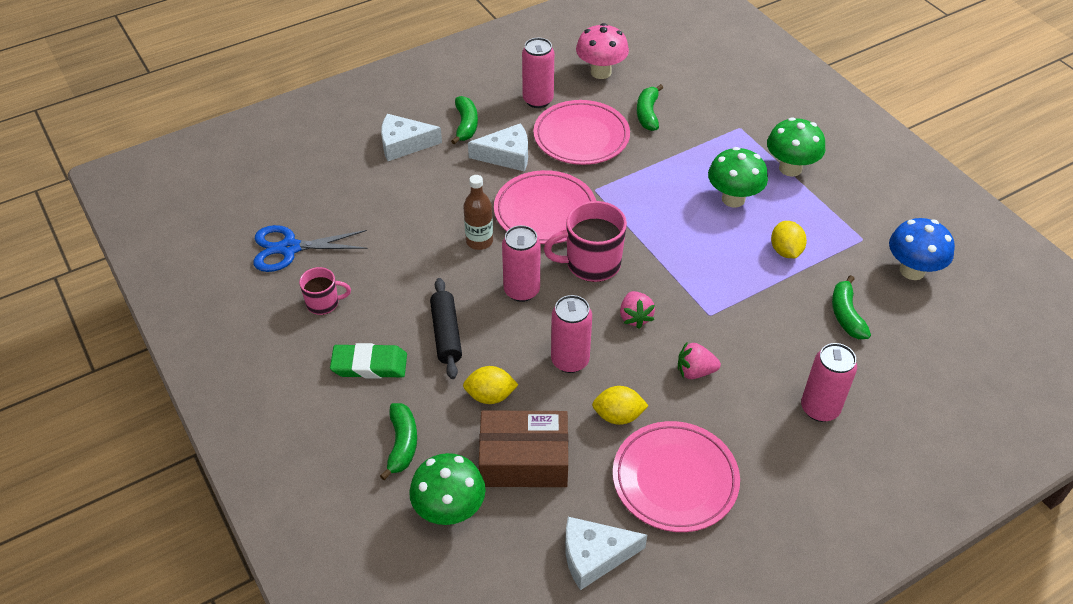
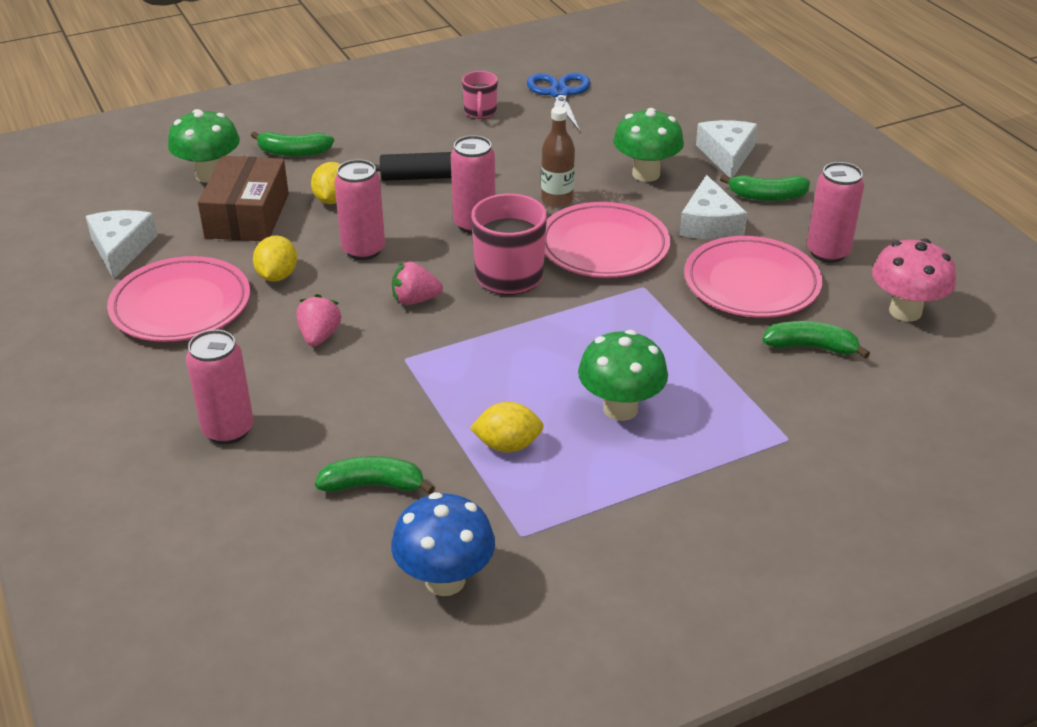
camera: 95 degrees right, 10 degrees down
green eraser [330,343,407,379] -> none
green mushroom [767,117,825,177] -> green mushroom moved to [613,108,684,182]

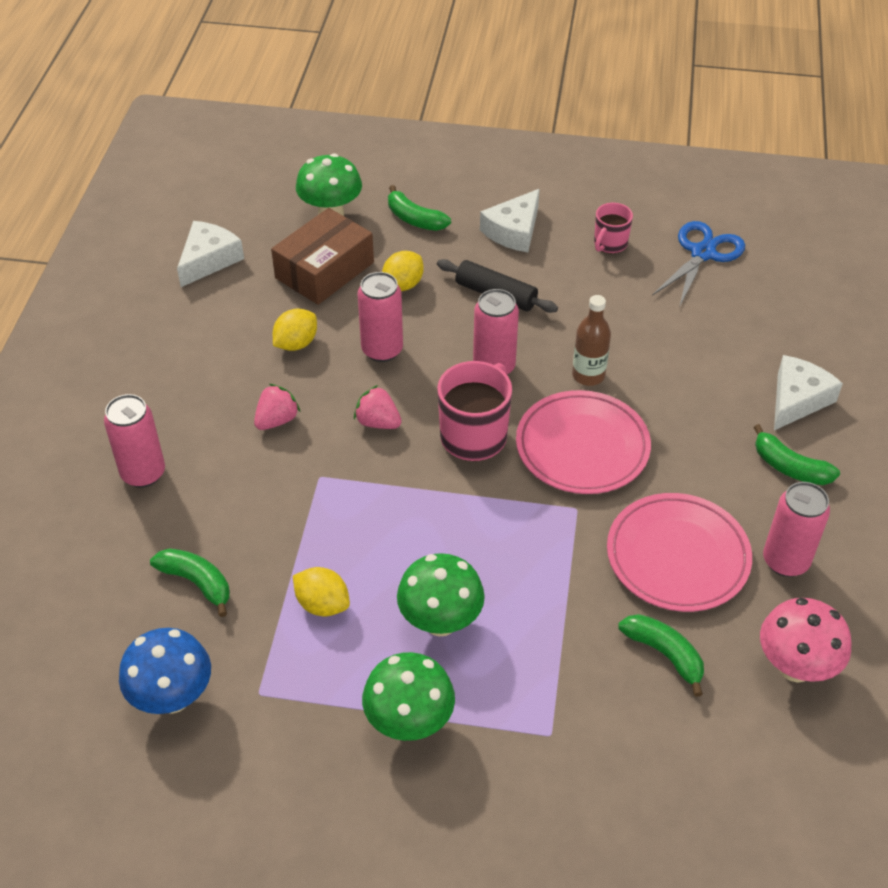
camera: 35 degrees right, 10 degrees up
pink plate [107,256,250,342] -> none
green mushroom [613,108,684,182] -> green mushroom moved to [362,652,455,741]
white cheese [679,175,747,239] -> white cheese moved to [480,189,540,252]

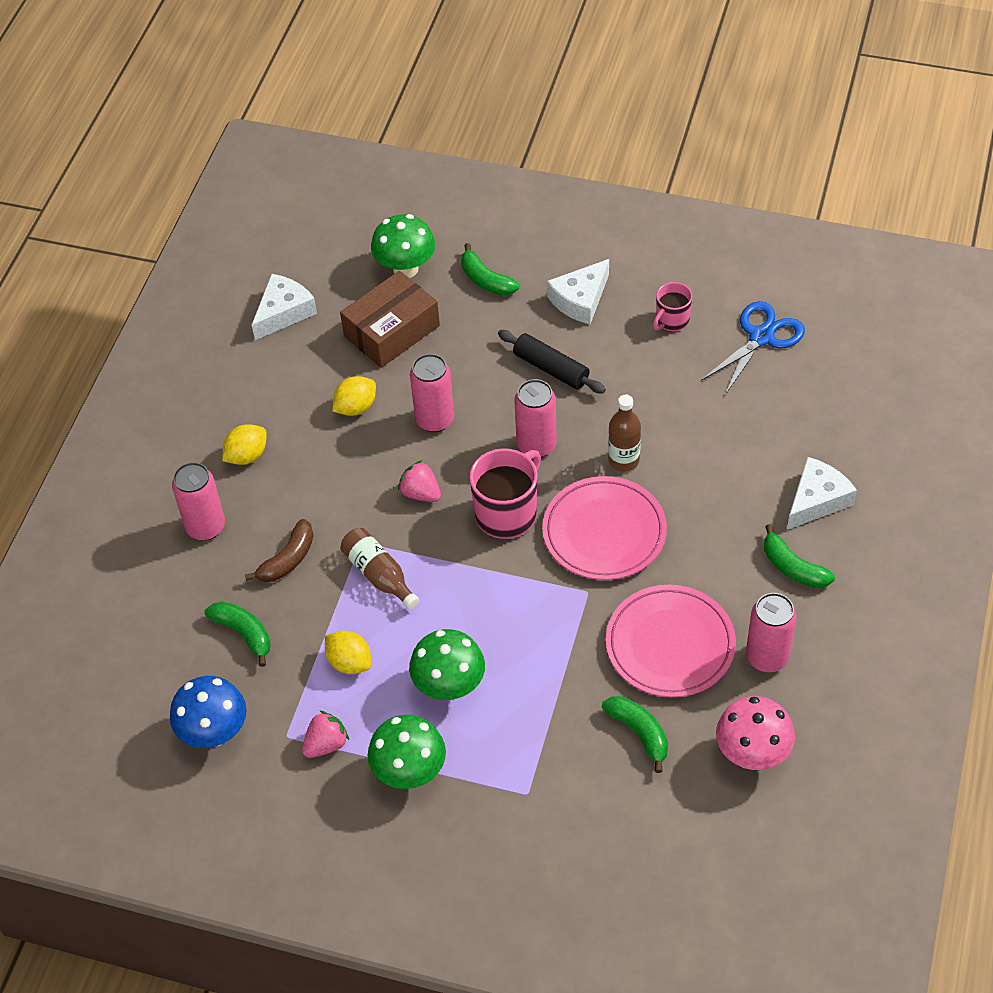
camera: 10 degrees right, 5 degrees up
pink strawberry [254,384,300,430] -> pink strawberry moved to [302,710,349,758]
yellow lemon [382,251,424,291] -> yellow lemon moved to [222,424,267,465]
none -> brown banana [245,519,314,582]
none -> brown bottle [340,528,420,610]

